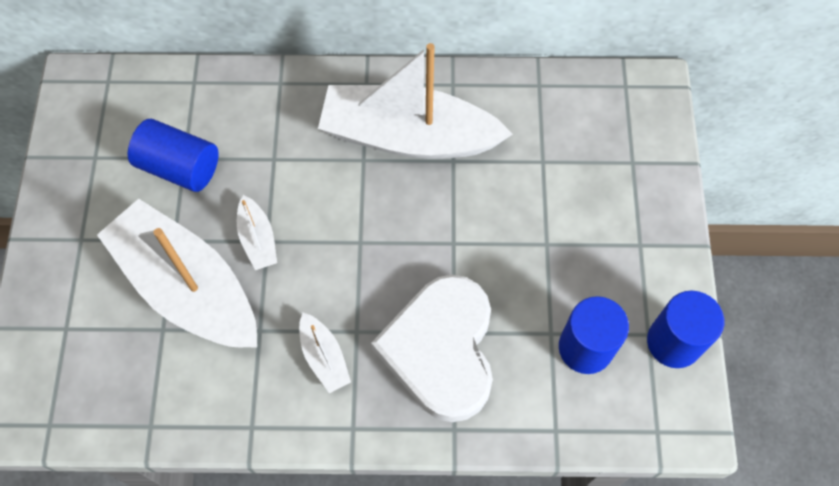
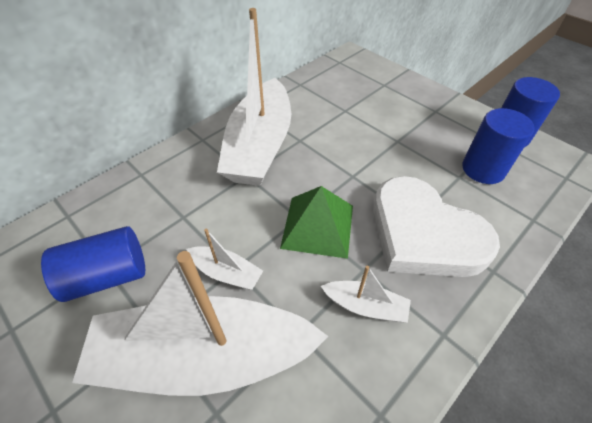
camera: 45 degrees left, 15 degrees down
white boat [318,43,513,159] -> white boat turned 45 degrees counterclockwise [217,8,291,186]
none -> green pyramid [280,186,353,259]

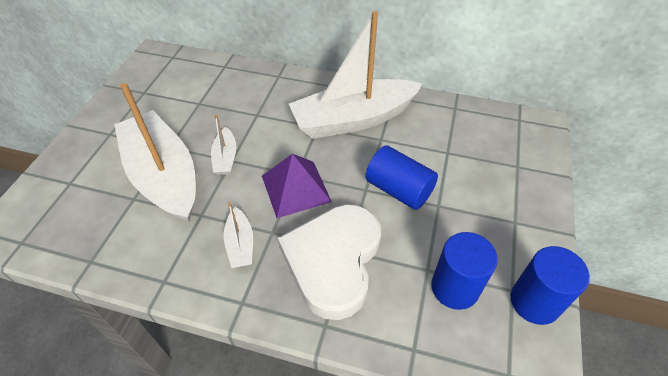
camera: 60 degrees right, 0 degrees up
blue cylinder [41,226,145,302] -> blue cylinder moved to [365,145,438,210]
green pyramid [280,186,353,259] -> purple pyramid [262,154,332,218]

